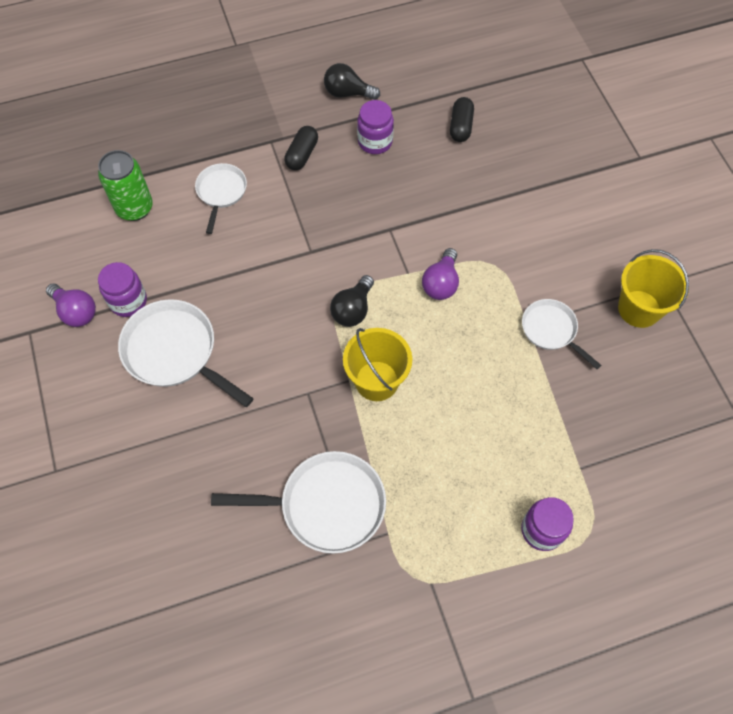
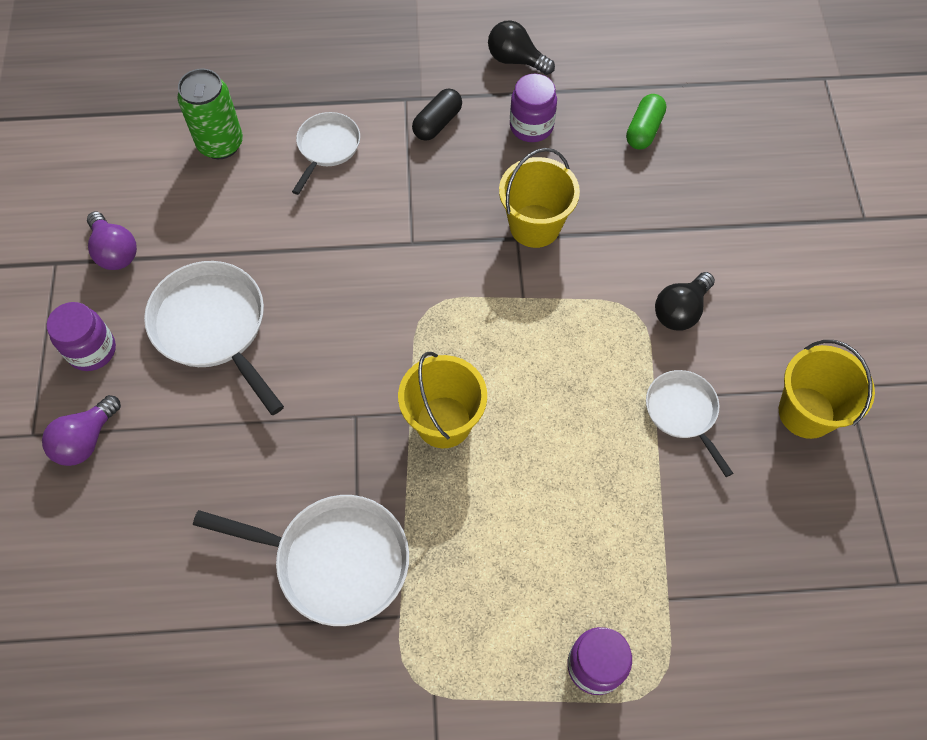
camera: 15 degrees right, 0 degrees up
purple jar [98,262,147,317] -> purple jar moved to [47,302,116,371]
black light bulb [330,275,374,327] -> black light bulb moved to [655,272,715,331]
purple light bulb [422,248,459,300] -> purple light bulb moved to [42,395,121,466]
black capsule [450,97,474,142] -> green capsule [626,94,666,149]
none -> yellow bucket [499,148,580,248]

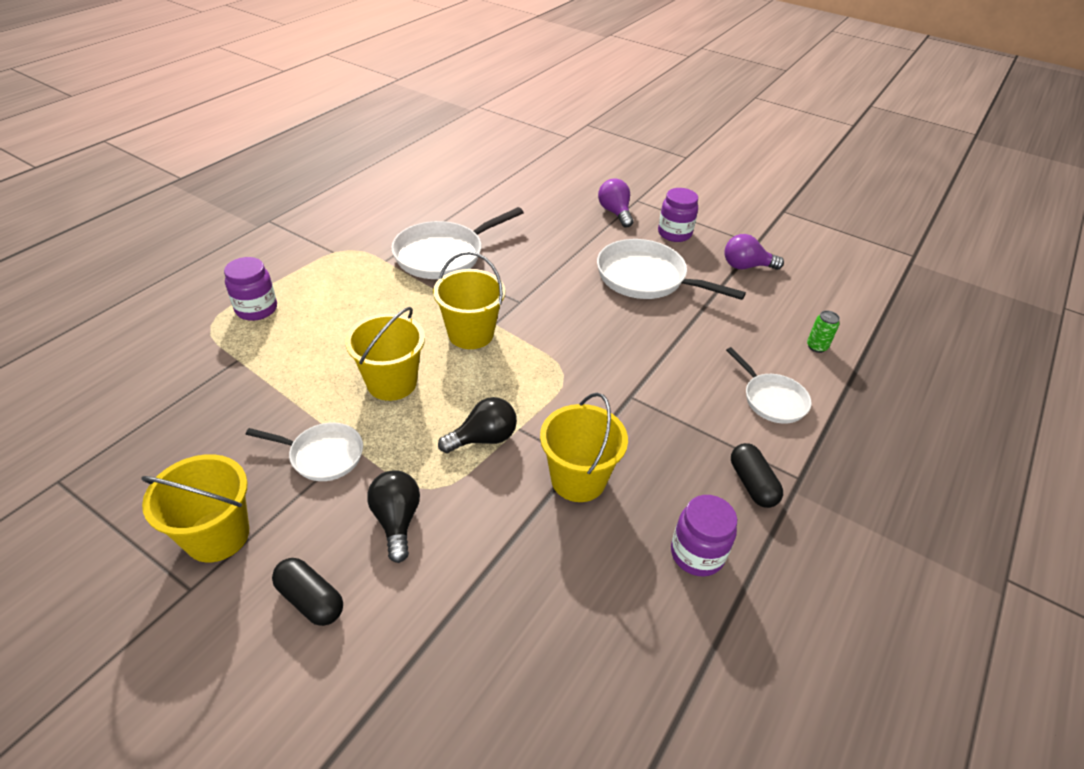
camera: 125 degrees right, 20 degrees down
white pan [144,261,284,415] -> white pan turned 150 degrees counterclockwise [597,239,746,300]
green can [177,69,243,159] -> green can [807,311,840,353], size x0.50
black light bulb [488,20,555,75] -> black light bulb moved to [438,397,517,453]
green capsule [626,94,666,149] -> none
none -> black capsule [272,558,343,626]
none -> yellow bucket [345,307,425,401]

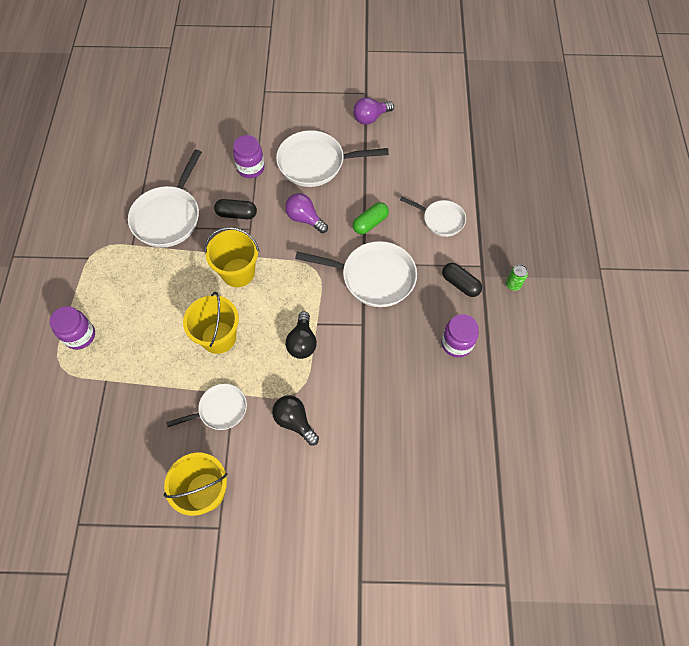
camera: 30 degrees left, 20 degrees up
black capsule [272,558,343,626] -> black capsule moved to [214,199,257,219]
black light bulb [438,397,517,453] -> black light bulb turned 150 degrees clockwise [285,311,317,359]
yellow bucket [540,393,628,502] -> none
purple light bulb [598,178,633,227] -> purple light bulb moved to [285,193,328,233]
purple jar [658,188,698,242] -> purple jar moved to [233,135,265,178]
green can [807,311,840,353] -> green can moved to [506,264,528,291]
none -> white pan [295,241,417,307]
none -> green capsule [353,202,389,234]

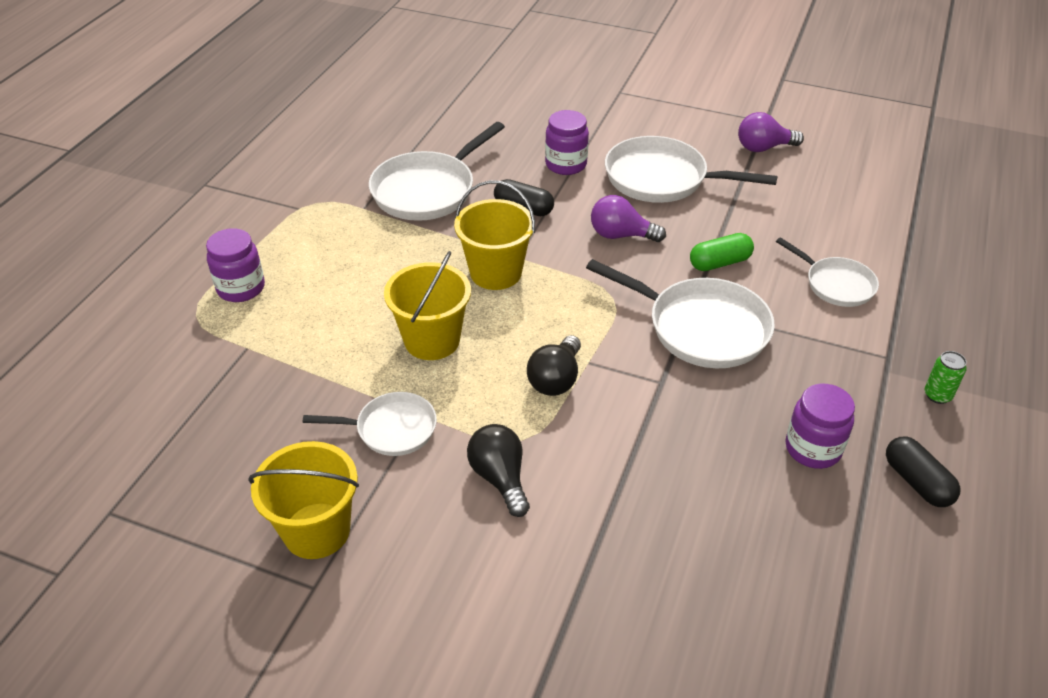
camera: 20 degrees right, 20 degrees down
purple light bulb [285,193,328,233] -> purple light bulb turned 45 degrees counterclockwise [591,195,666,242]
black capsule [442,263,482,297] -> black capsule moved to [886,436,960,507]

